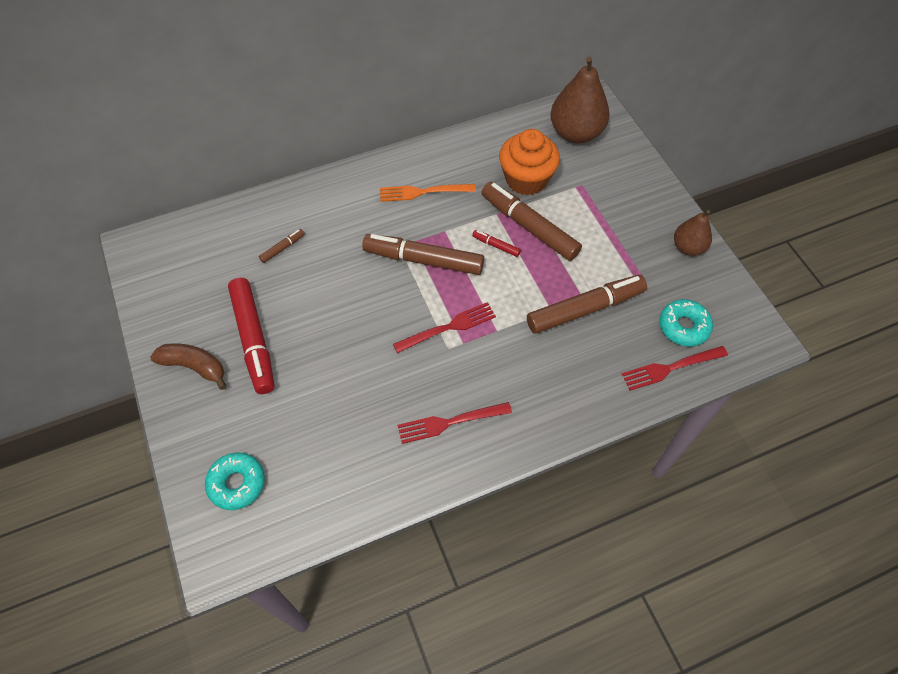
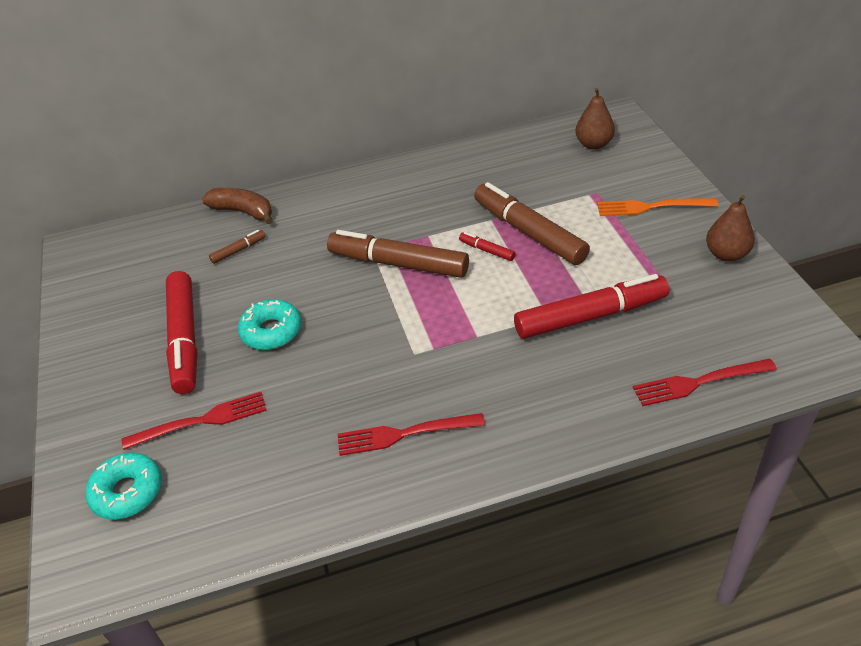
camera: 10 degrees right, 15 degrees down
brown banana [150,343,226,390] -> brown banana moved to [202,188,273,224]
orange fork [380,184,476,202] -> orange fork moved to [597,198,718,216]
red fork [393,302,496,353] -> red fork moved to [122,392,267,450]
orange cupcake [499,129,560,195] -> none
brown marker [527,275,647,334] -> red marker [514,274,669,339]
brown pear [550,56,610,144] -> brown pear [575,88,615,150], size x0.58
turquoise donut [659,299,713,347] -> turquoise donut moved to [238,299,301,350]

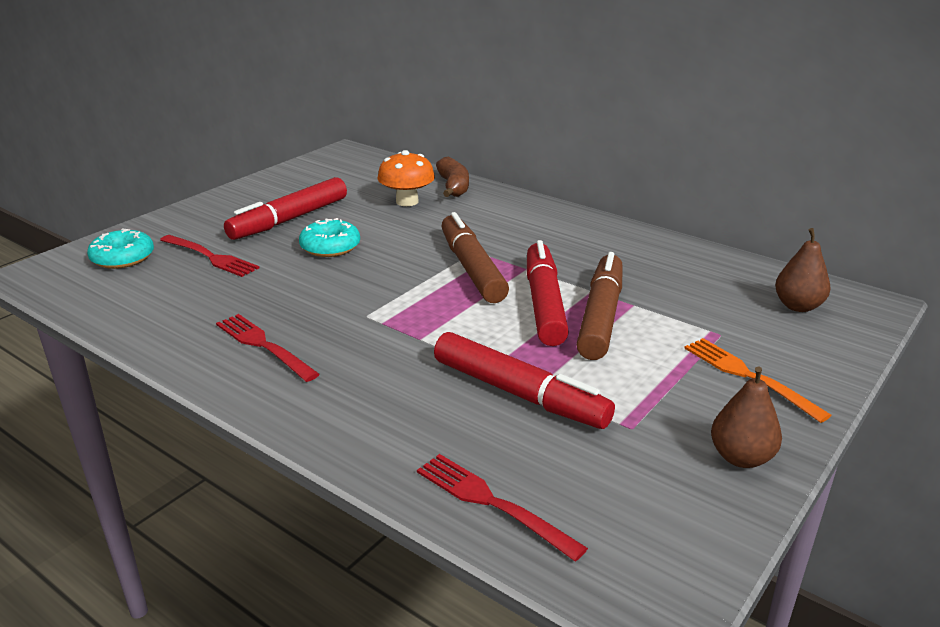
camera: 50 degrees right, 15 degrees down
brown marker [209,230,266,264] -> orange mushroom [378,150,435,206]
red marker [459,232,516,261] -> red marker [527,240,569,346], size x2.33

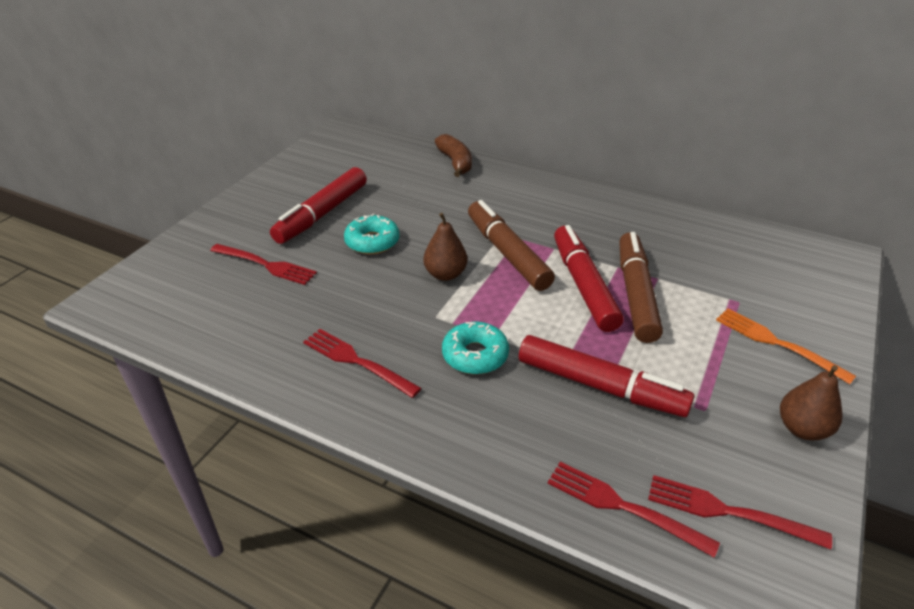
camera: 10 degrees left, 10 degrees up
turquoise donut [87,228,154,269] -> turquoise donut moved to [442,322,509,374]
orange mushroom [378,150,435,206] -> none
brown pear [775,228,831,312] -> brown pear moved to [423,213,467,281]
none -> red fork [648,475,832,550]

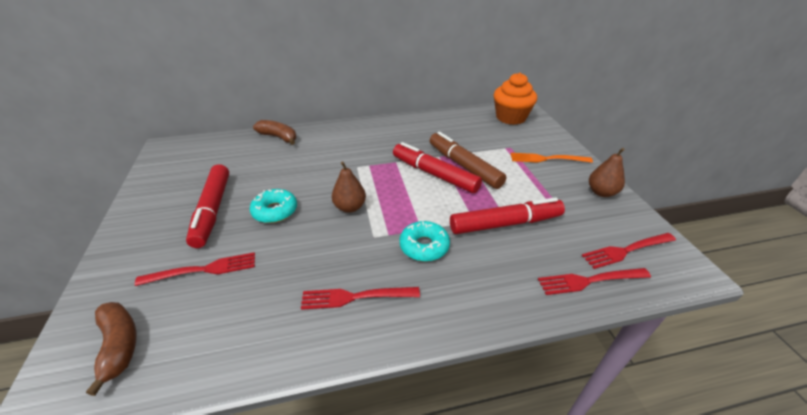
camera: 40 degrees left, 0 degrees up
brown marker [468,200,555,291] -> none
none -> brown banana [86,302,136,396]
none -> orange cupcake [494,73,537,125]

